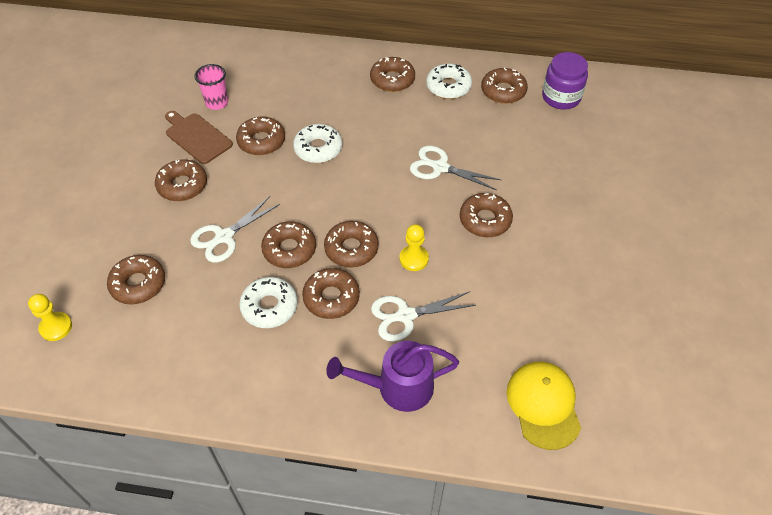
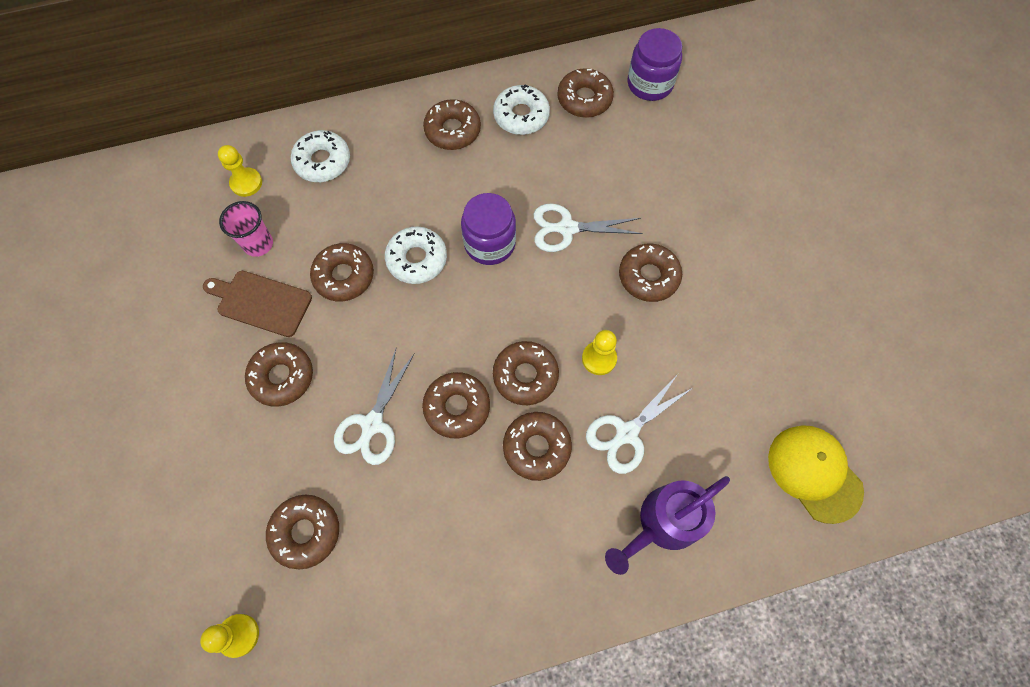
camera: 25 degrees left, 15 degrees up
white donut [239,277,298,328] -> white donut moved to [291,130,350,182]
none -> yellow pawn [218,145,262,197]
none -> purple jar [461,193,516,265]

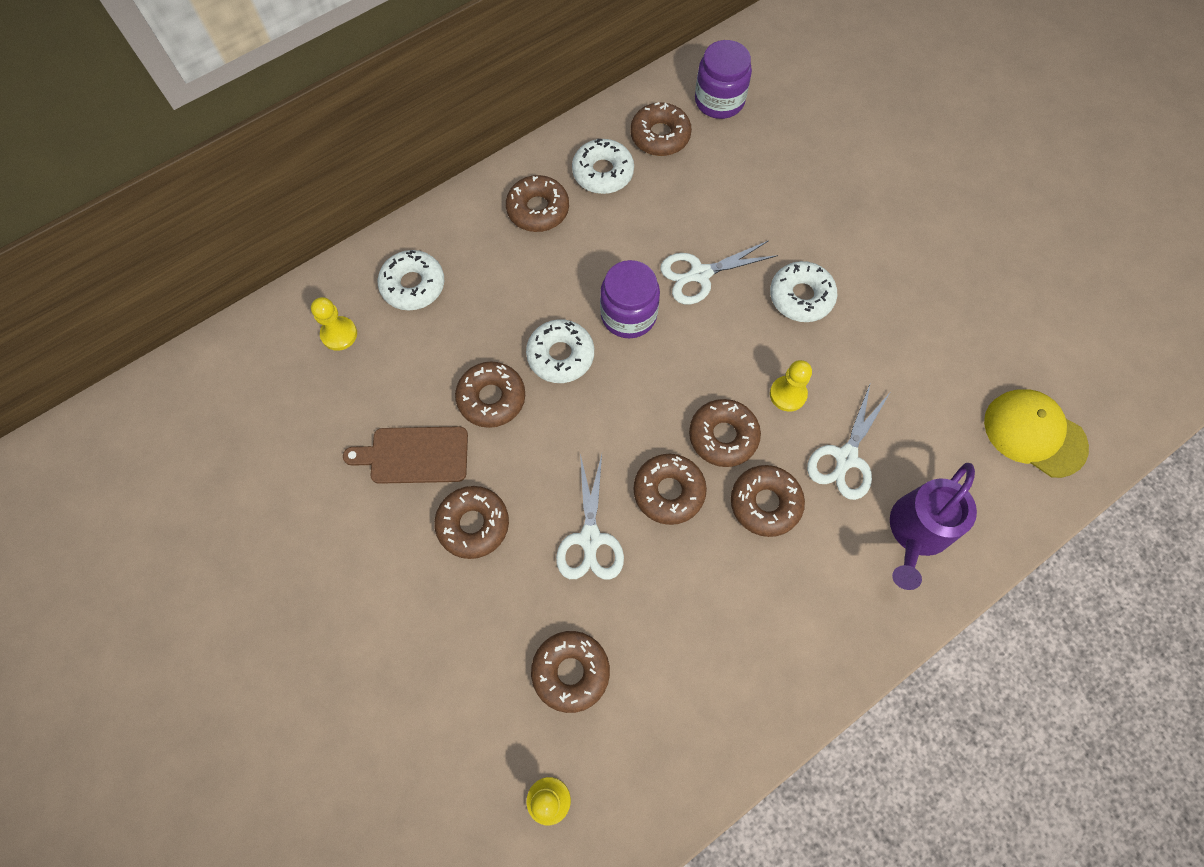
camera: 20 degrees left, 0 degrees up
pink cup [219,201,273,257] -> none
brown donut [619,244,682,302] -> white donut [770,261,837,322]

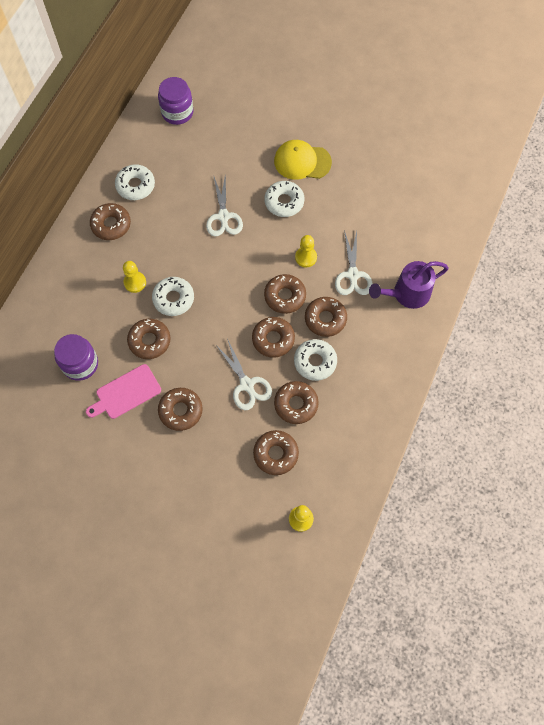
camera: 30 degrees left, 0 degrees up
yellow pawn [311,297,357,351] -> yellow pawn moved to [123,261,146,293]
brown cutting board [343,426,468,484] -> pink cutting board [86,364,161,419]
white donut [378,250,444,310] -> white donut moved to [294,339,337,381]
purple jar [600,260,660,338] -> purple jar moved to [54,334,98,381]
brown donut [630,102,692,156] -> brown donut moved to [274,381,319,424]
white scissors [661,241,778,304] -> white scissors turned 45 degrees counterclockwise [206,173,243,236]
purple watering can [890,463,977,590] -> purple watering can turned 60 degrees clockwise [369,261,449,309]
yellow cap [984,389,1089,478] -> yellow cap moved to [274,140,332,180]

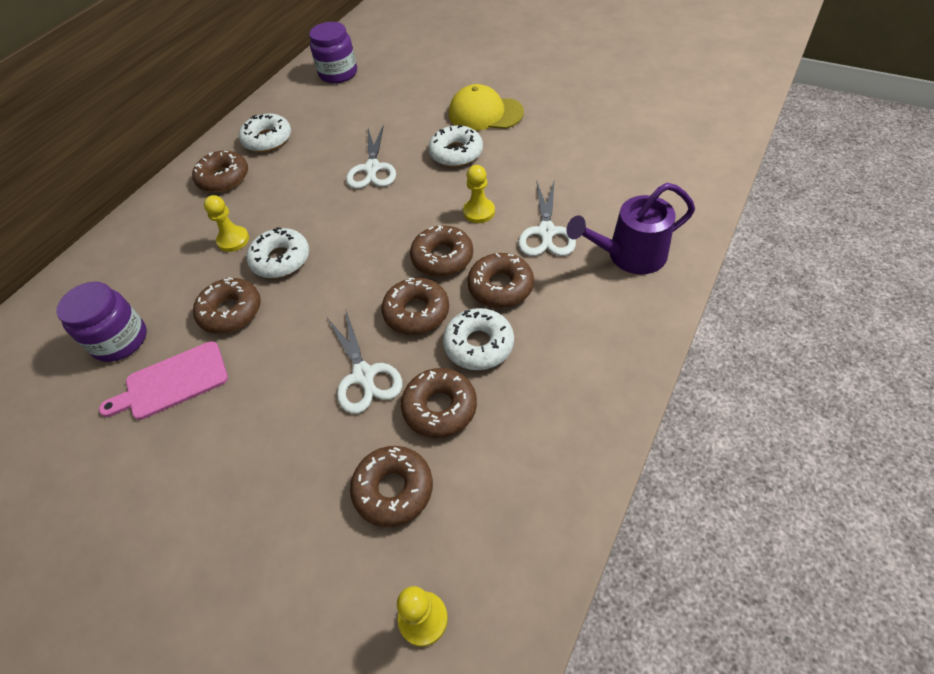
camera: 10 degrees right, 15 degrees down
brown donut [158,388,203,431] -> none

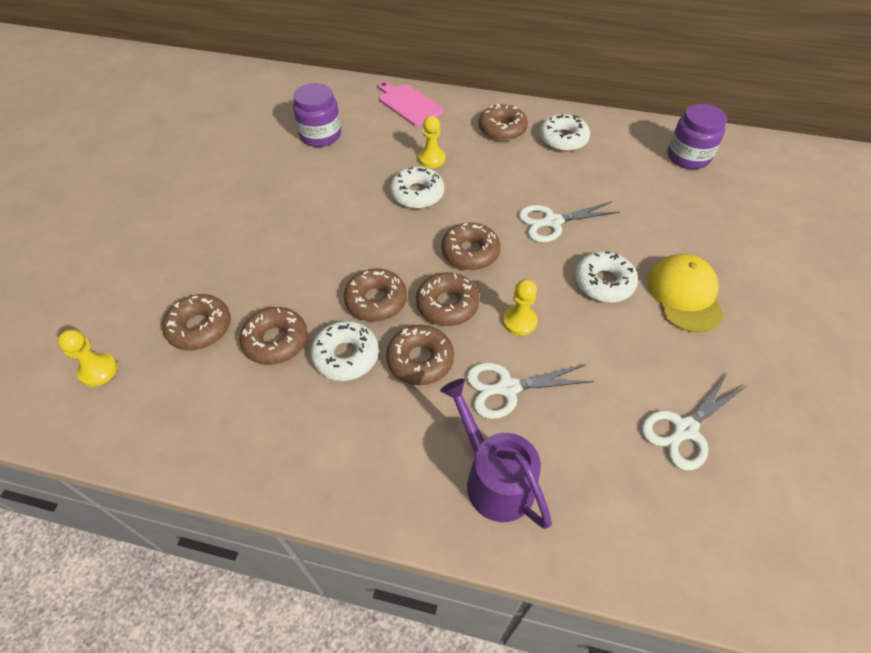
camera: 70 degrees right, 0 degrees up
pink cutting board [99,341,228,420] -> pink cutting board moved to [378,81,444,126]
brown donut [193,277,261,334] -> brown donut moved to [441,222,501,270]
white scissors [327,308,402,414] -> white scissors moved to [642,373,748,470]

